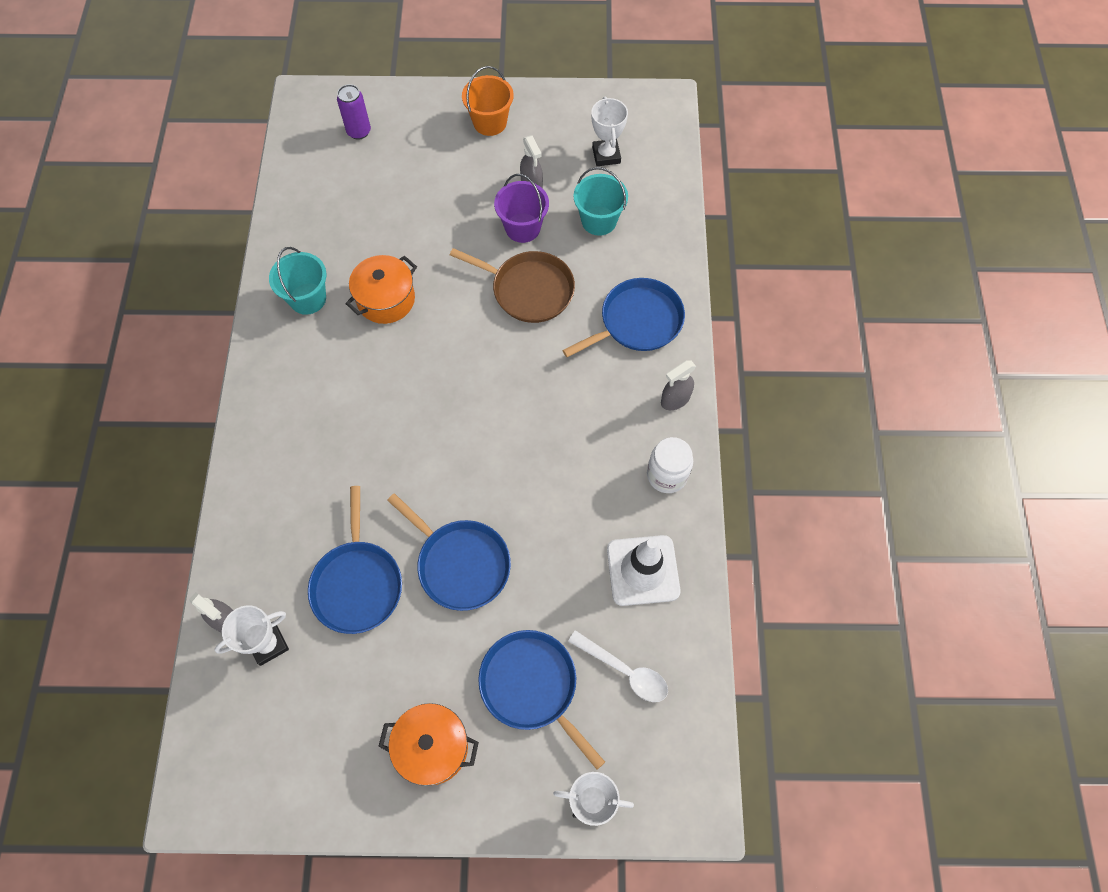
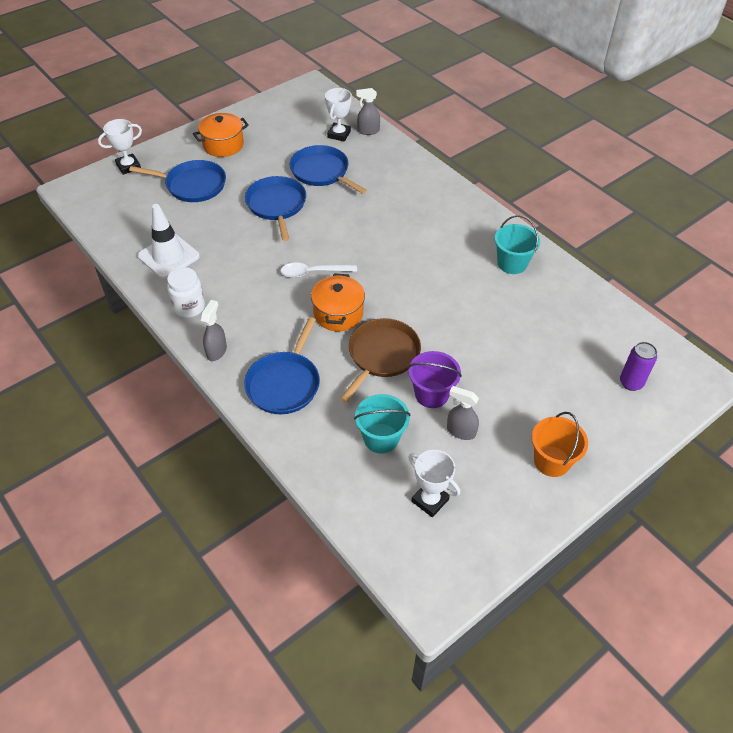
camera: 140 degrees right, 15 degrees down
orange pot [346,255,417,324] -> orange pot moved to [311,274,365,331]
blue pan [387,493,511,611] -> blue pan turned 75 degrees clockwise [245,176,306,241]
brown pan [450,248,575,323] -> brown pan turned 135 degrees clockwise [340,318,421,403]
white spoon [568,630,668,702] -> white spoon moved to [281,263,357,278]

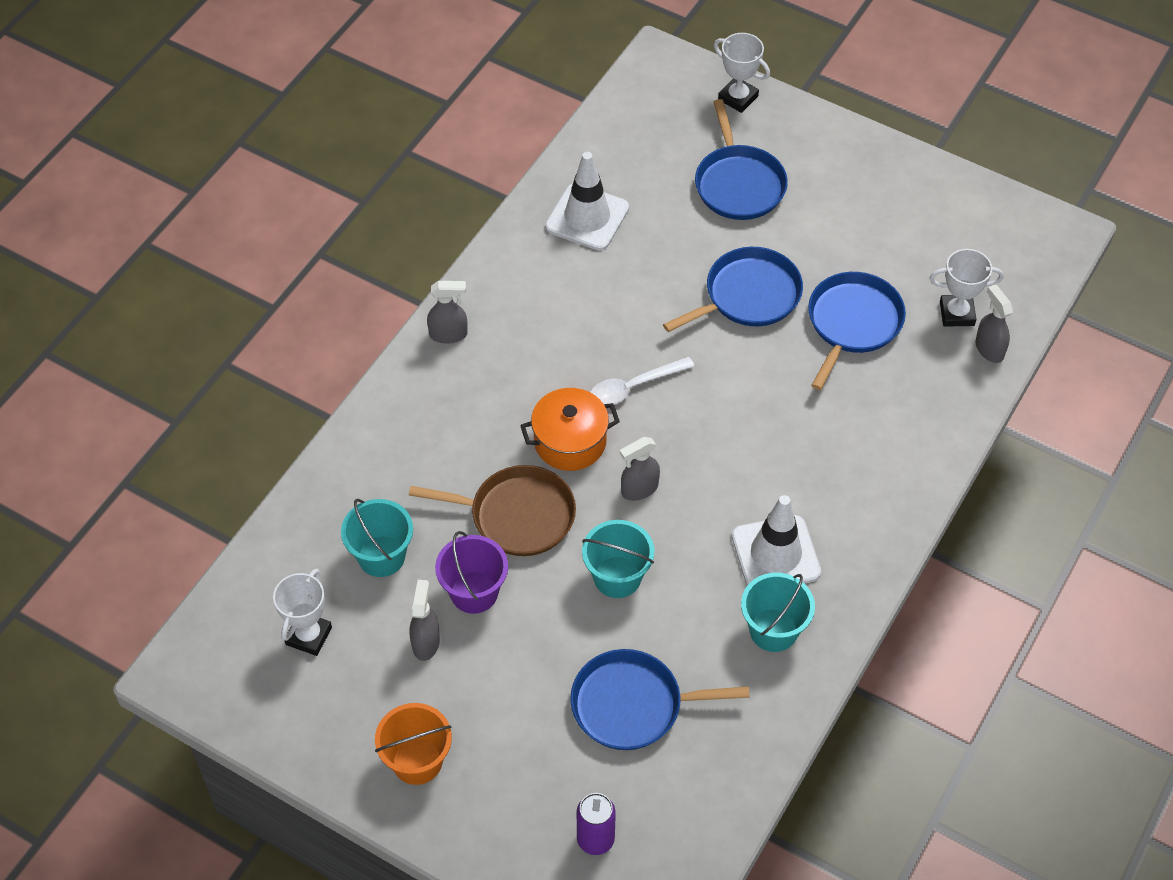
camera: 70 degrees right, 5 degrees up
white jar [167,267,205,318] -> none
orange pot [193,113,249,157] -> none
blue pan [244,317,320,414] -> blue pan moved to [570,649,750,750]
white spoon [281,263,357,278] -> white spoon turned 90 degrees counterclockwise [590,357,695,405]
none -> turquoise bucket [582,520,654,598]
none -> grey spray bottle [620,437,660,501]
none -> white traffic cone [732,495,821,586]

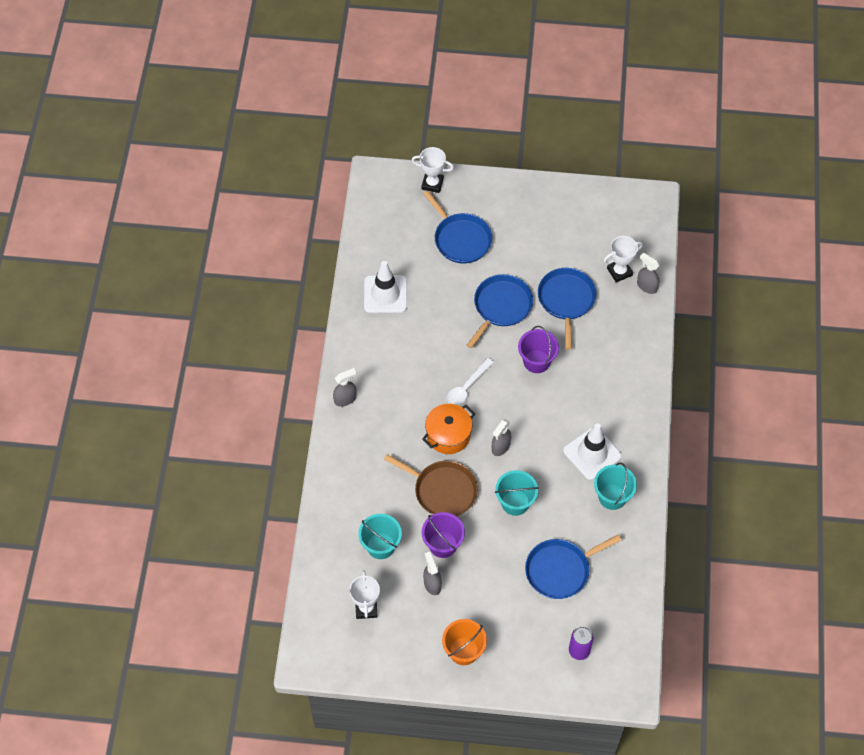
camera: 25 degrees left, 5 degrees up
brown pan [409,465,576,556] -> brown pan turned 45 degrees clockwise [384,454,478,517]
none -> purple bucket [518,326,559,373]

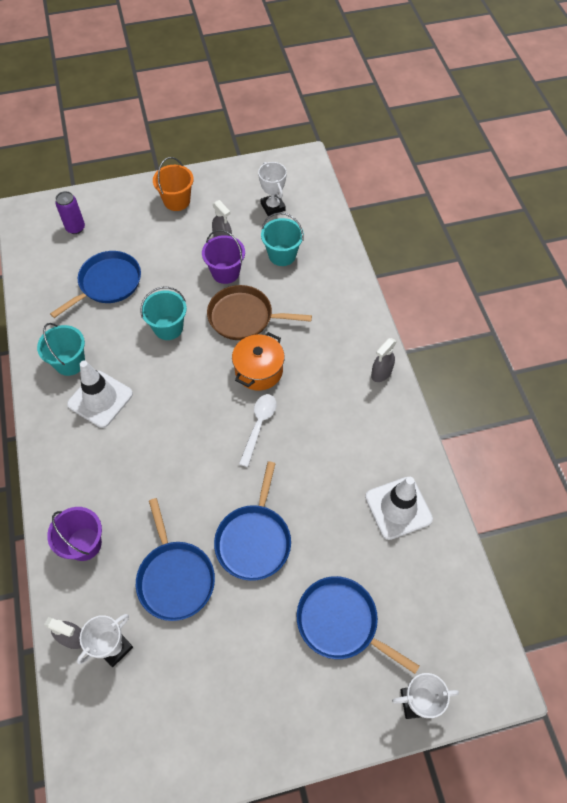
camera: 160 degrees right, 0 degrees up
grey spray bottle [492,419,511,456] -> none
purple bucket [518,326,559,373] -> purple bucket moved to [47,507,102,561]

